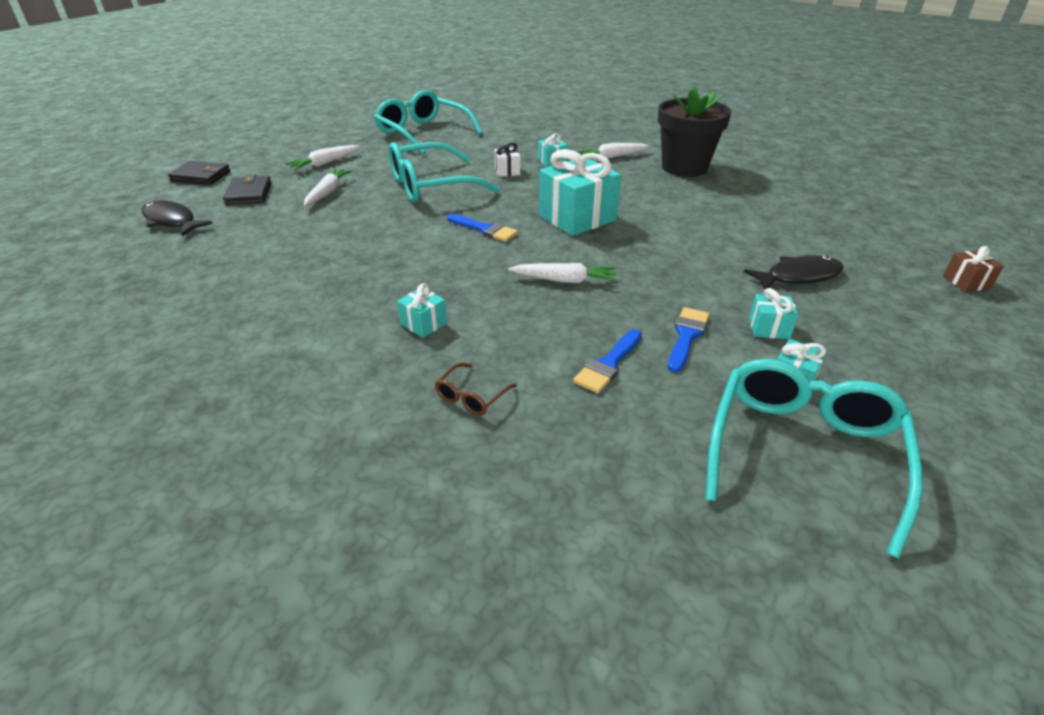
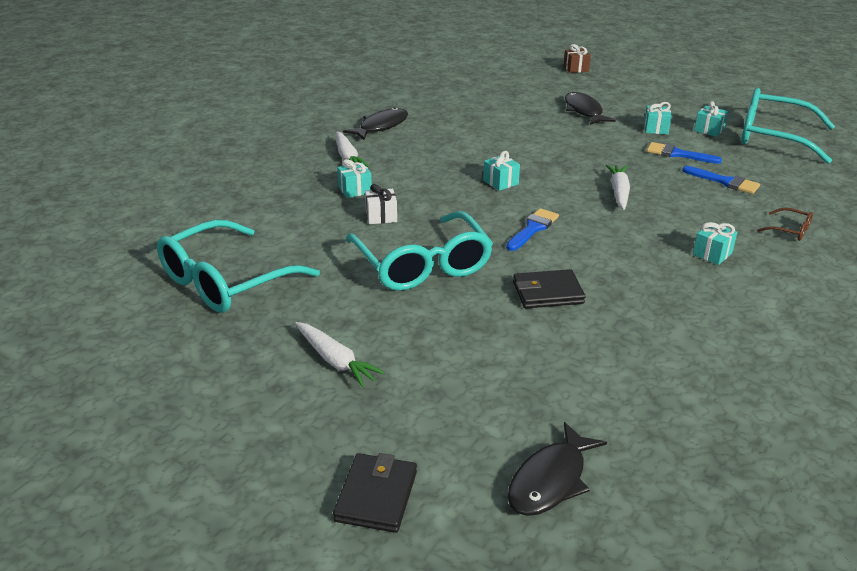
camera: 90 degrees left, 5 degrees down
black wallet [223,175,272,205] -> black wallet moved to [513,269,585,308]
white carrot [304,168,352,206] -> none
turquoise gift [539,149,621,236] -> turquoise gift [483,151,520,191], size x0.47
black flower pot [658,86,732,177] -> black fish [343,107,408,140]

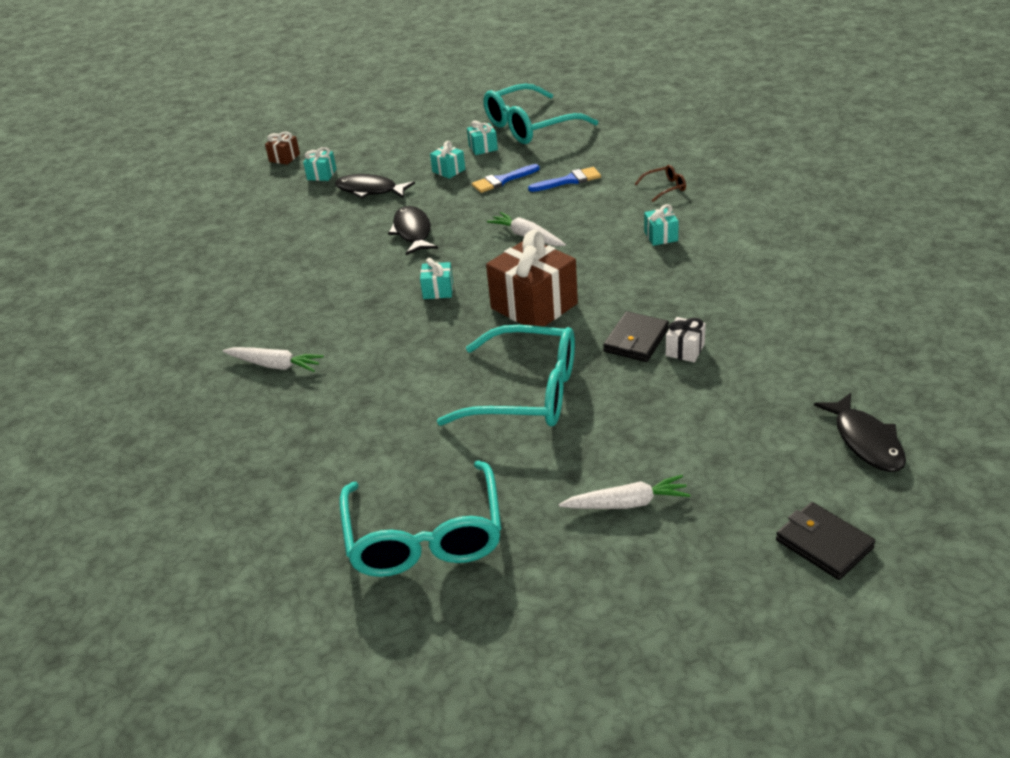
camera: 50 degrees left, 5 degrees up
turquoise gift [337,159,372,198] -> turquoise gift moved to [303,147,336,181]
black fish [343,107,408,140] -> black fish moved to [388,206,438,255]
white gift [365,184,397,224] -> white gift moved to [666,317,706,362]
blue brush [506,208,559,251] -> brown gift [486,230,578,327]

